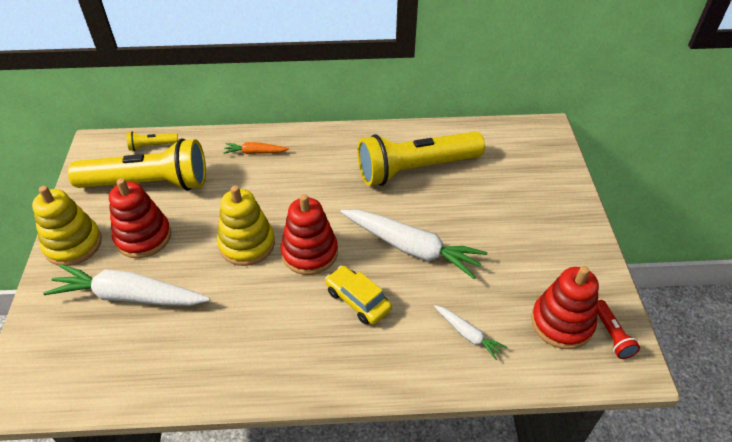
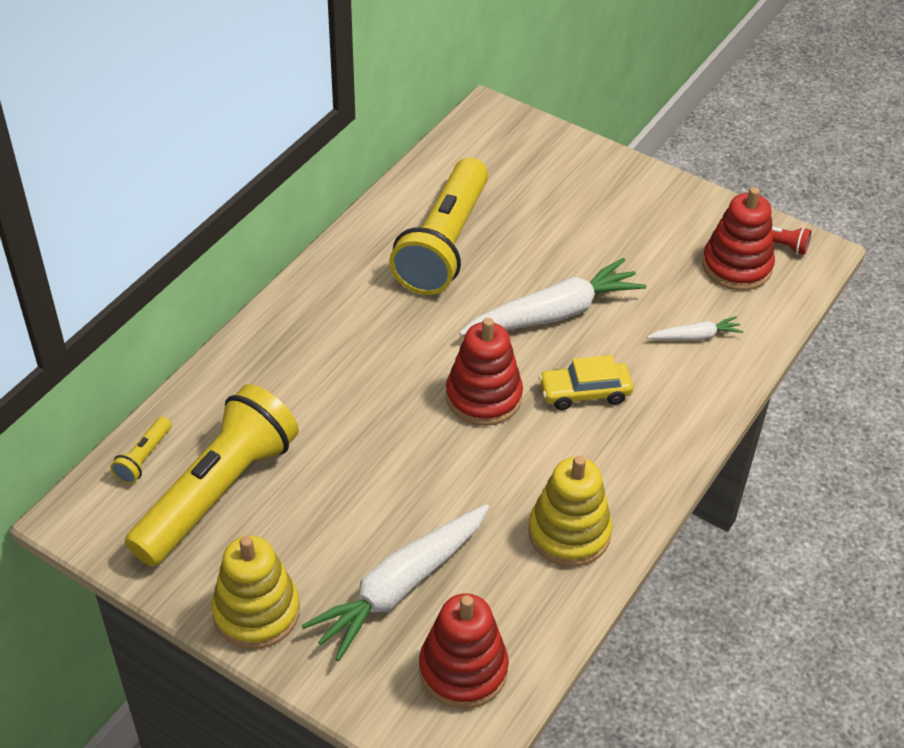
camera: 55 degrees left, 0 degrees up
red stacking toy [109,178,171,258] -> red stacking toy moved to [419,594,509,709]
yellow stacking toy [217,185,275,266] -> yellow stacking toy moved to [528,456,612,567]
orange carrot [224,142,289,154] -> none

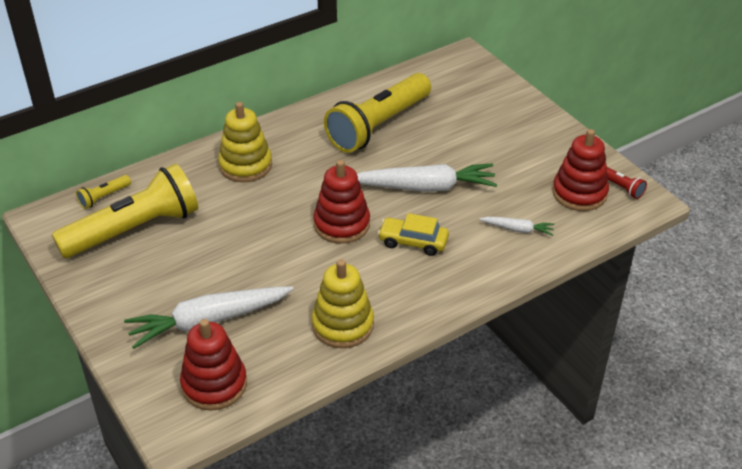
camera: 25 degrees right, 5 degrees down
yellow stacking toy [211,536,300,649] -> yellow stacking toy moved to [218,102,272,182]

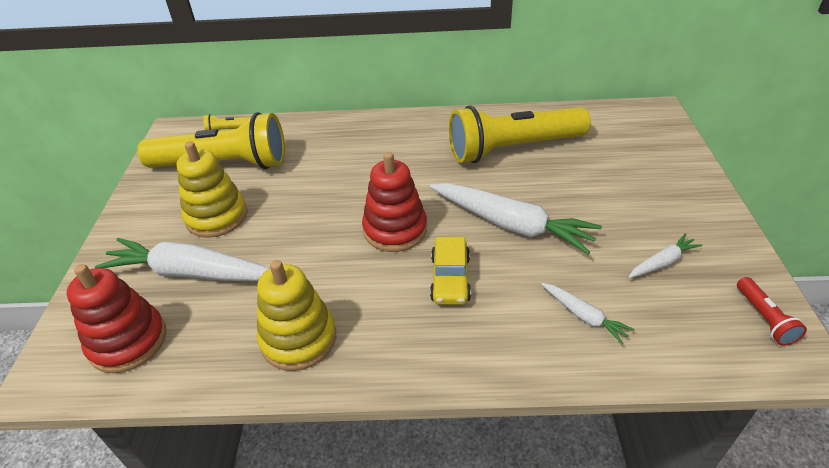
camera: 35 degrees right, 0 degrees up
yellow stacking toy [218,102,272,182] -> yellow stacking toy moved to [177,141,248,238]
yellow car [378,213,449,256] -> yellow car turned 135 degrees counterclockwise [430,237,471,305]
red stacking toy [553,129,609,211] -> none
none -> white carrot [629,233,703,278]

